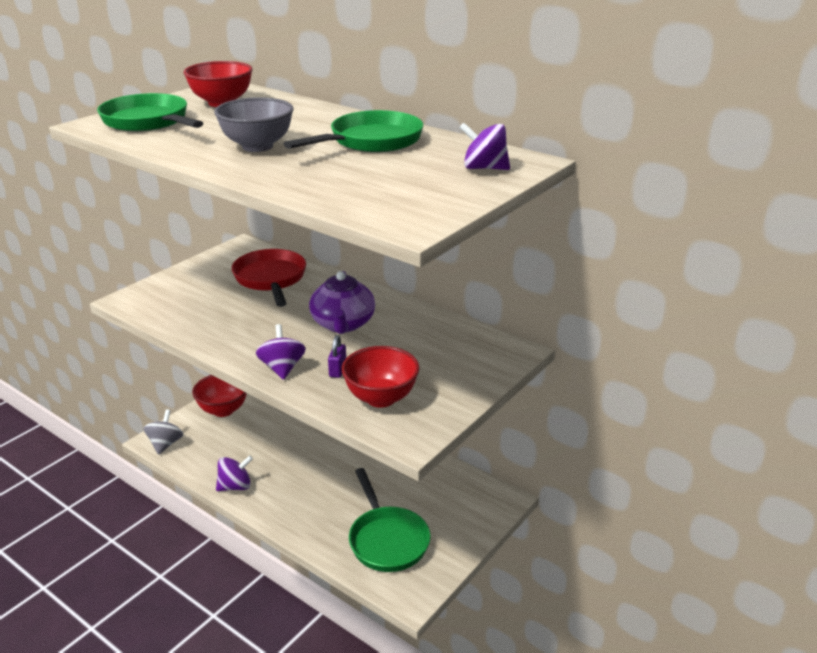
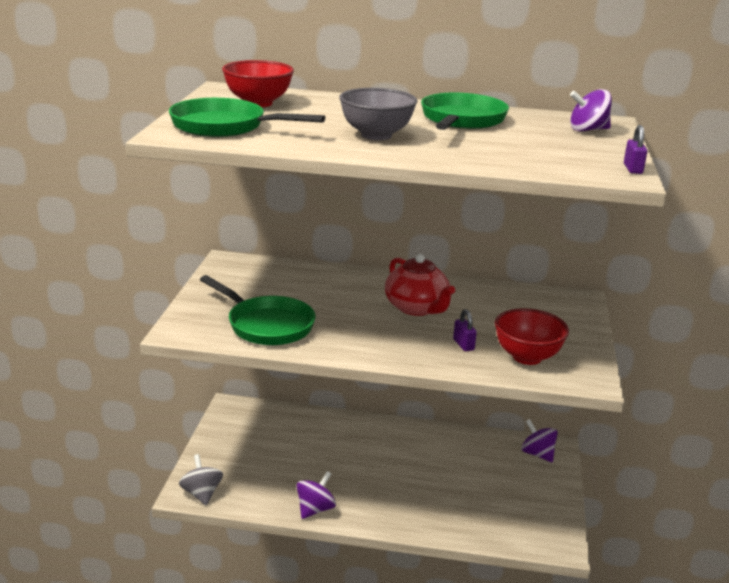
camera: 30 degrees left, 5 degrees down
red bowl [192,375,247,417] -> none
red pan [232,249,306,307] -> none
purple spinning top [256,324,306,380] -> purple spinning top moved to [521,419,558,462]
purple teapot [309,271,375,334] -> red teapot [385,254,455,316]
green pan [349,468,431,572] -> green pan moved to [200,275,316,345]
none -> purple padlock [624,125,647,174]

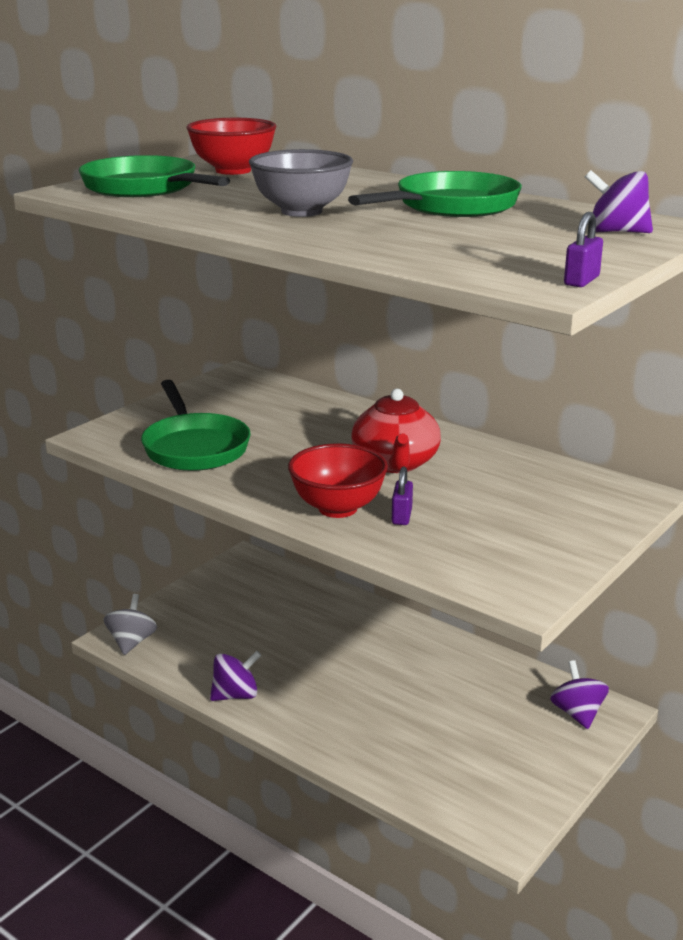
camera: 30 degrees right, 0 degrees up
red bowl [495,308,569,365] -> red bowl moved to [288,443,388,518]

